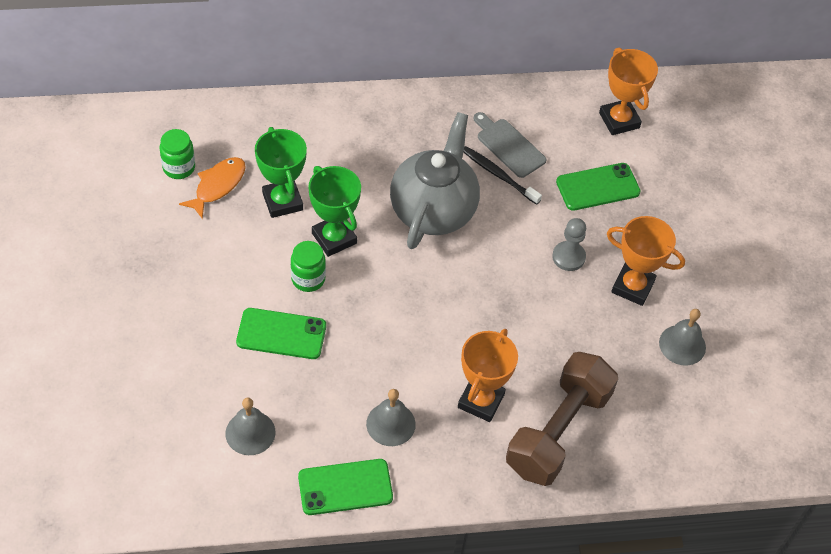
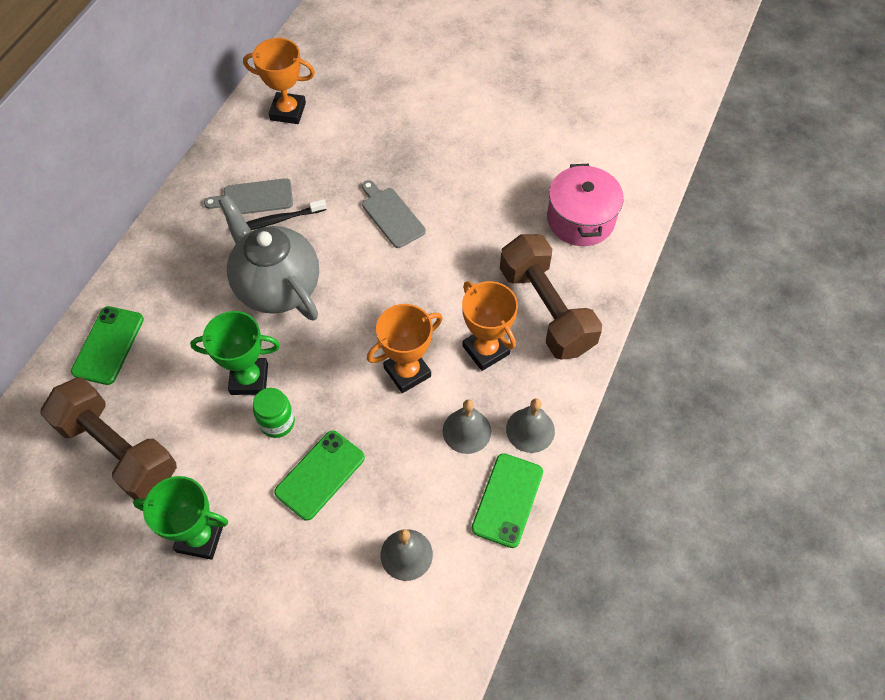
camera: 55 degrees left, 5 degrees up
green jar [160,129,195,179] -> none
orange fish [179,157,246,219] -> brown dumbbell [41,377,177,500]
green trophy [255,127,307,218] -> green trophy moved to [133,476,228,560]
grey pawn [552,218,586,271] -> grey cutting board [362,180,426,248]
green phone [556,163,641,211] -> green phone moved to [71,306,144,385]
orange trophy [607,216,685,306] -> orange trophy moved to [367,304,443,393]
grey bell [659,309,706,365] -> grey bell moved to [506,399,555,453]
none -> pink pot [547,164,624,246]

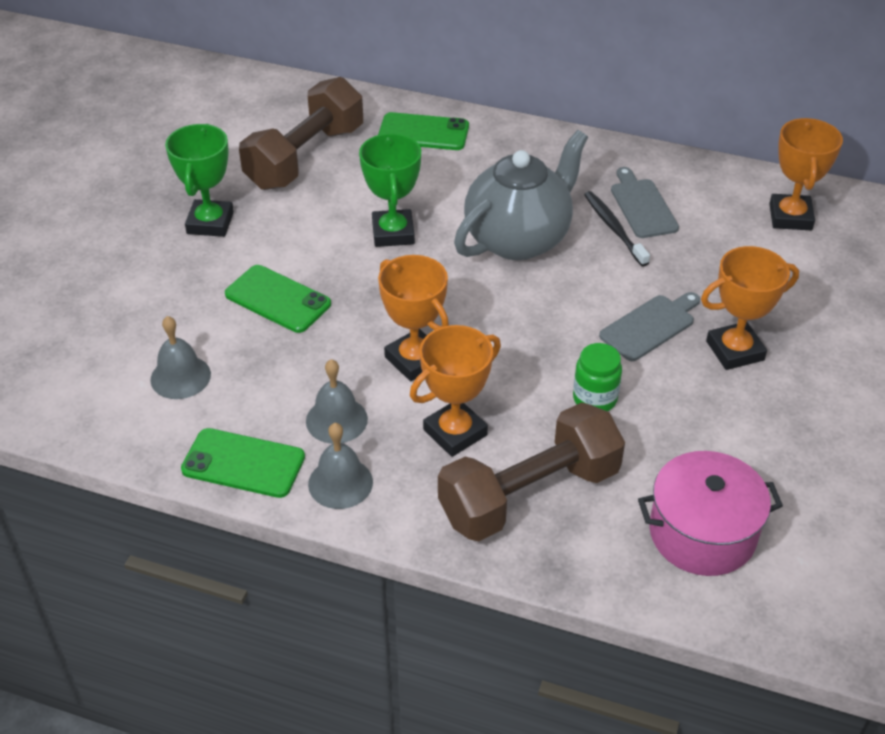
camera: 85 degrees right, 15 degrees down
green jar [253,388,295,438] -> green jar moved to [573,343,622,411]
none -> orange trophy [701,246,799,370]

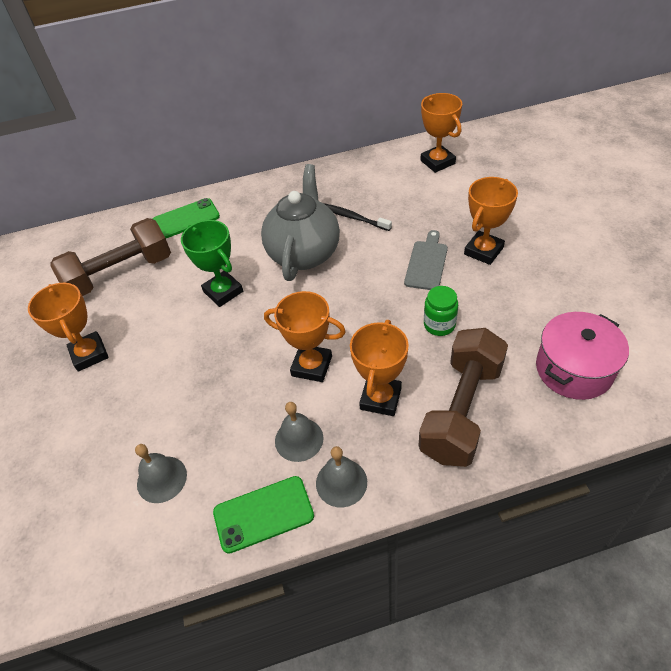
camera: 30 degrees left, 5 degrees up
green trophy [165,124,234,237] -> orange trophy [28,283,109,372]
green phone [225,265,331,333] -> none
brown dumbbell [239,77,363,190] -> brown dumbbell turned 60 degrees clockwise [50,218,171,296]
grey cutting board [611,167,679,238] -> none

